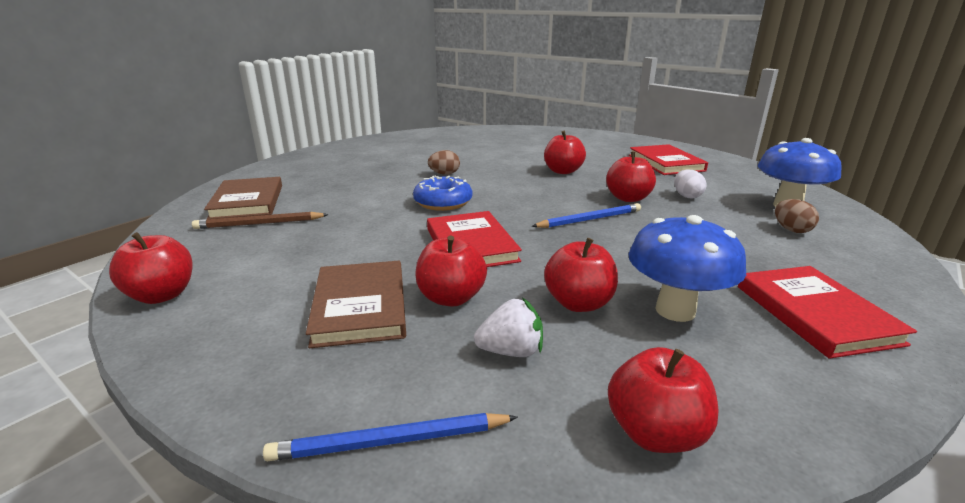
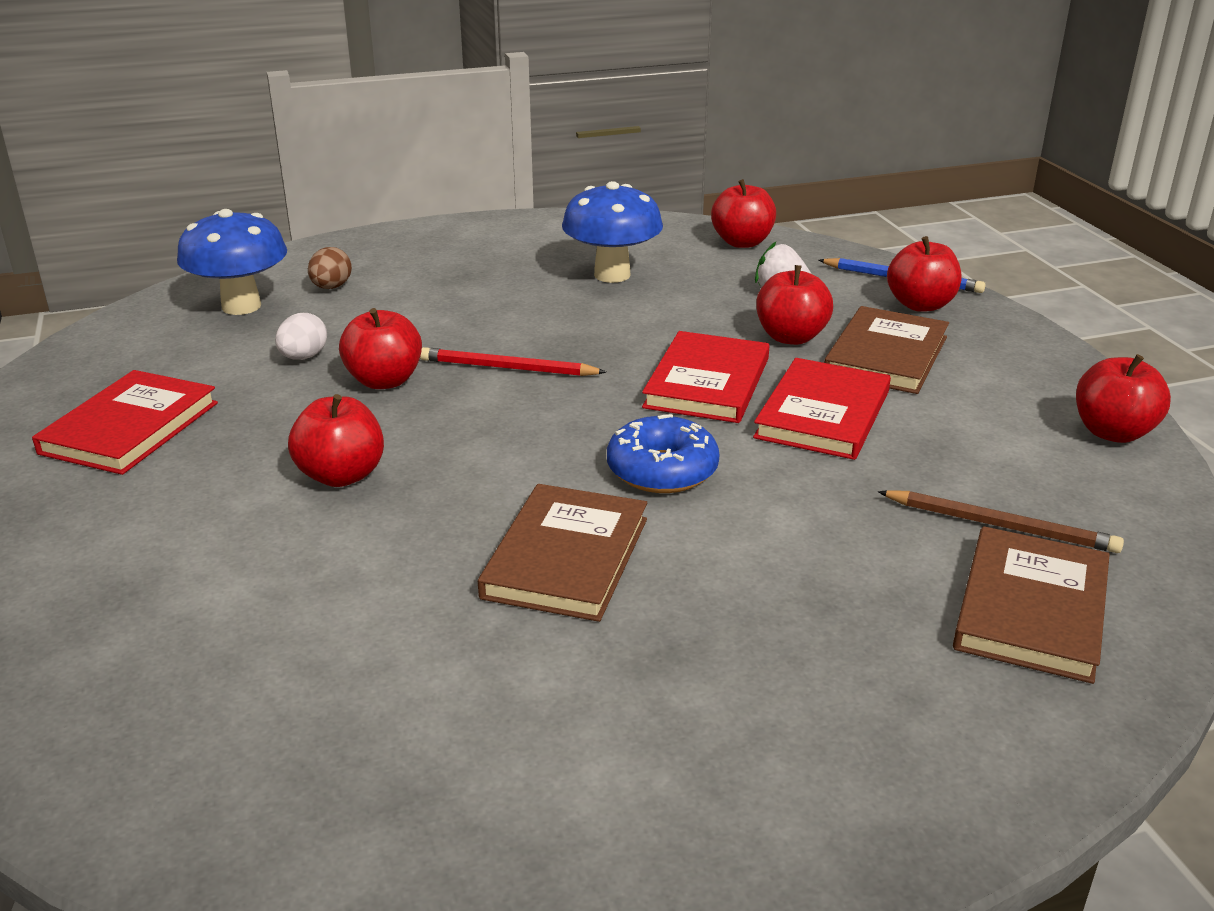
camera: 145 degrees left, 5 degrees up
brown egg [428,150,460,175] -> brown book [478,484,647,622]
blue pencil [531,203,641,228] -> red pencil [420,347,606,376]
red apple [544,238,618,312] -> red apple moved to [887,236,962,312]
red book [738,266,917,359] -> red book moved to [753,358,891,460]

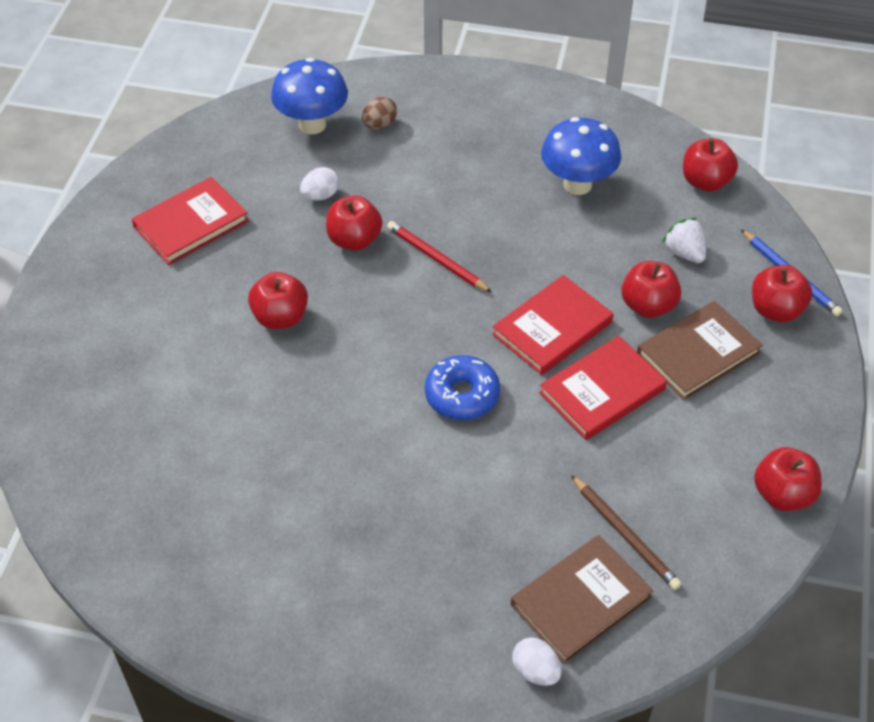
camera: 30 degrees right, 20 degrees up
brown book [478,484,647,622] -> none
none -> white egg [512,637,562,686]

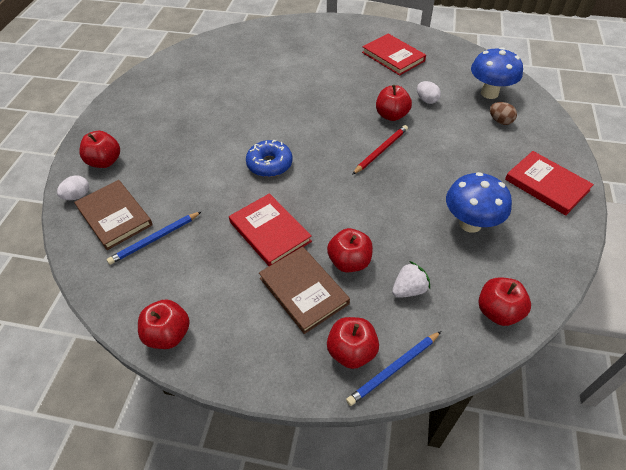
camera: 90 degrees right, 0 degrees up
red apple [248,272,308,329] -> red apple moved to [79,131,120,168]
red book [492,275,613,375] -> red book moved to [505,151,594,216]
brown pencil [571,475,682,590] -> blue pencil [107,211,202,265]

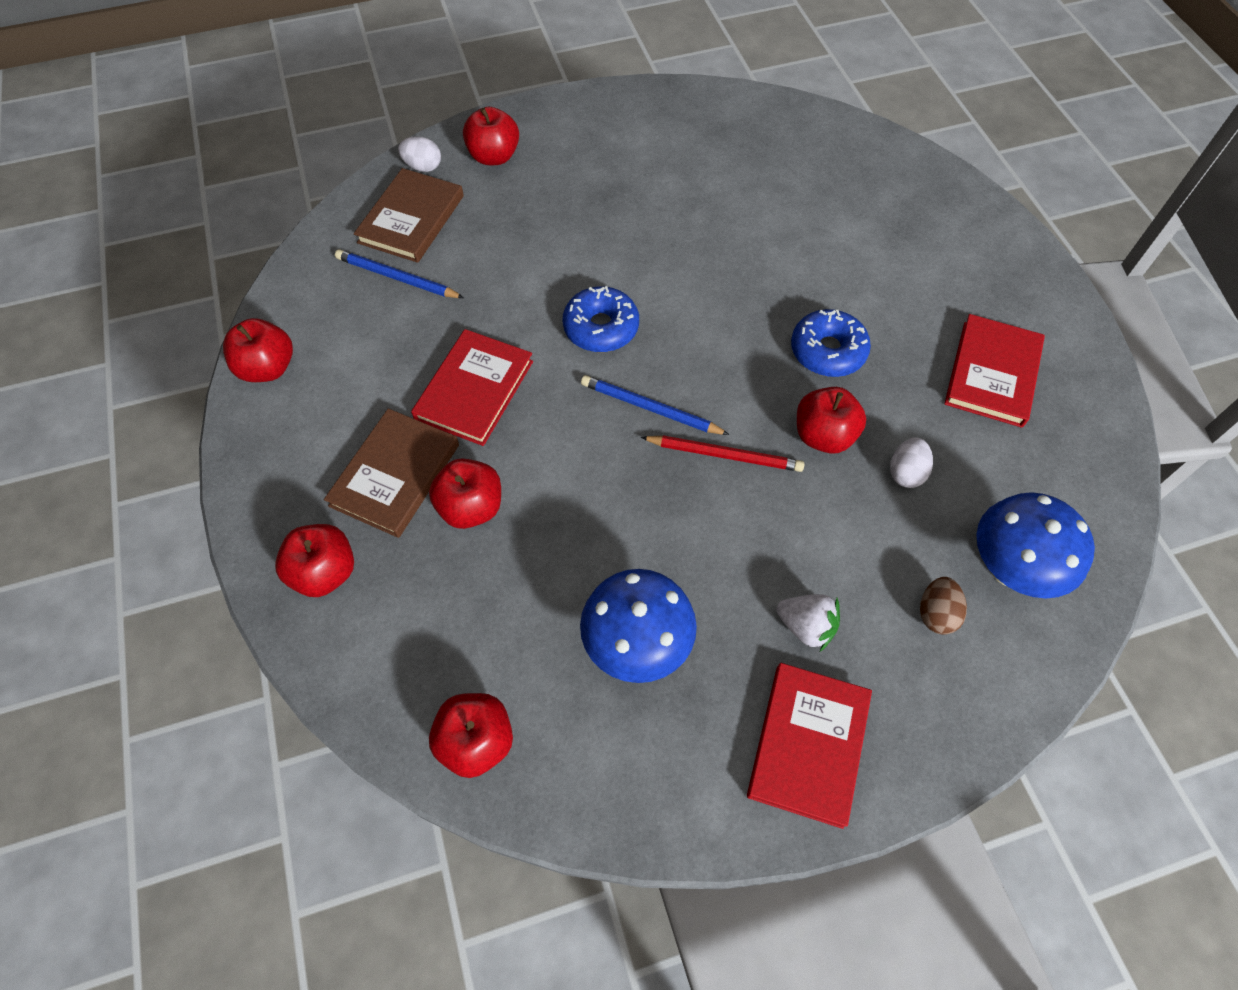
camera: 60 degrees right, 10 degrees up
blue pencil [346,331,441,406] -> blue pencil moved to [581,375,730,435]
white strawberry [392,261,430,298] -> white strawberry moved to [777,594,840,652]
none -> blue donut [791,309,871,377]

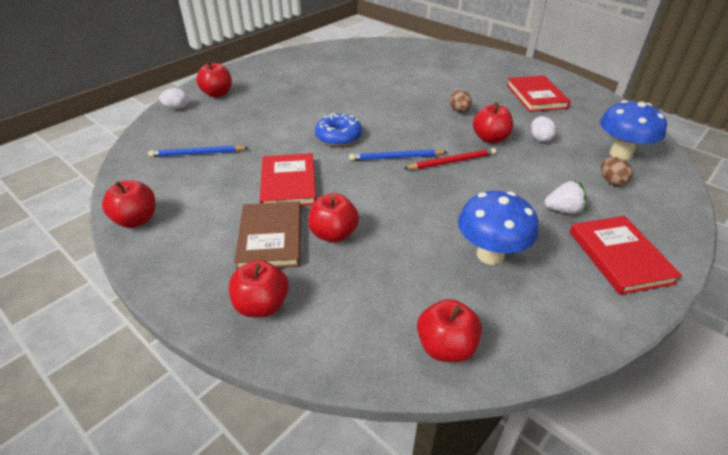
camera: 30 degrees left, 20 degrees down
brown book [354,168,464,263] -> none
blue donut [791,309,871,377] -> brown egg [450,90,472,112]

